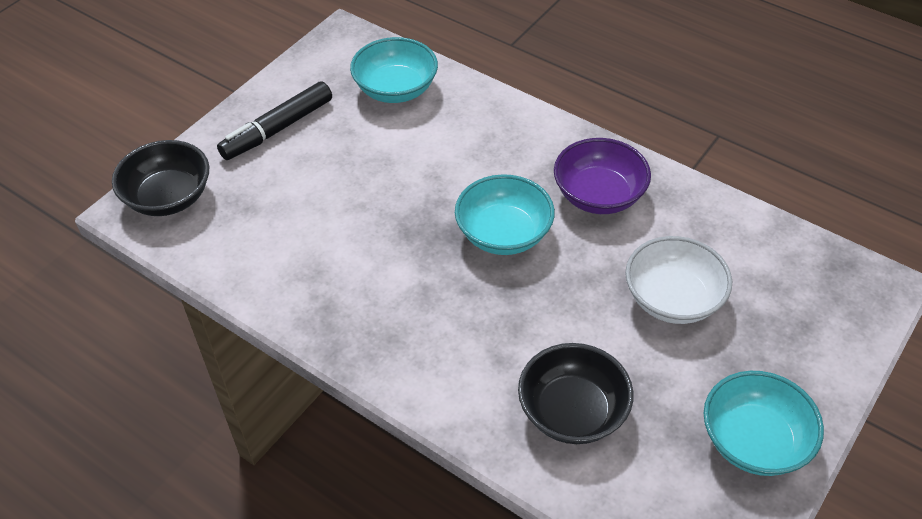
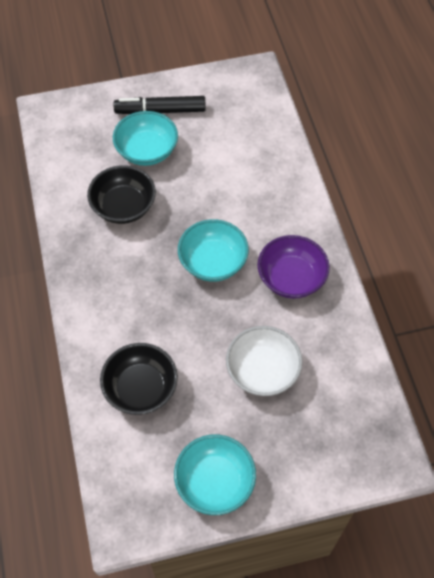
camera: 40 degrees right, 10 degrees up
black bowl [112,140,209,216] -> black bowl moved to [87,165,156,224]
turquoise bowl [350,37,438,103] -> turquoise bowl moved to [113,111,178,166]

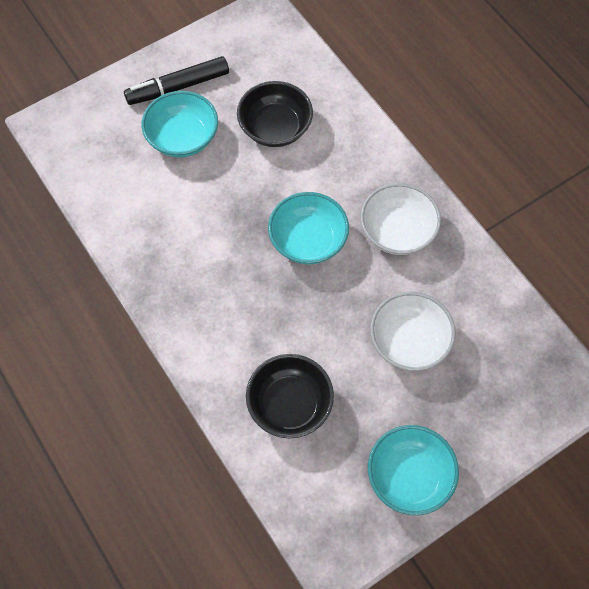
camera: 20 degrees left, 5 degrees up
black bowl [87,165,156,224] -> black bowl moved to [237,81,313,147]
purple bowl [258,235,330,299] -> white bowl [360,183,441,255]

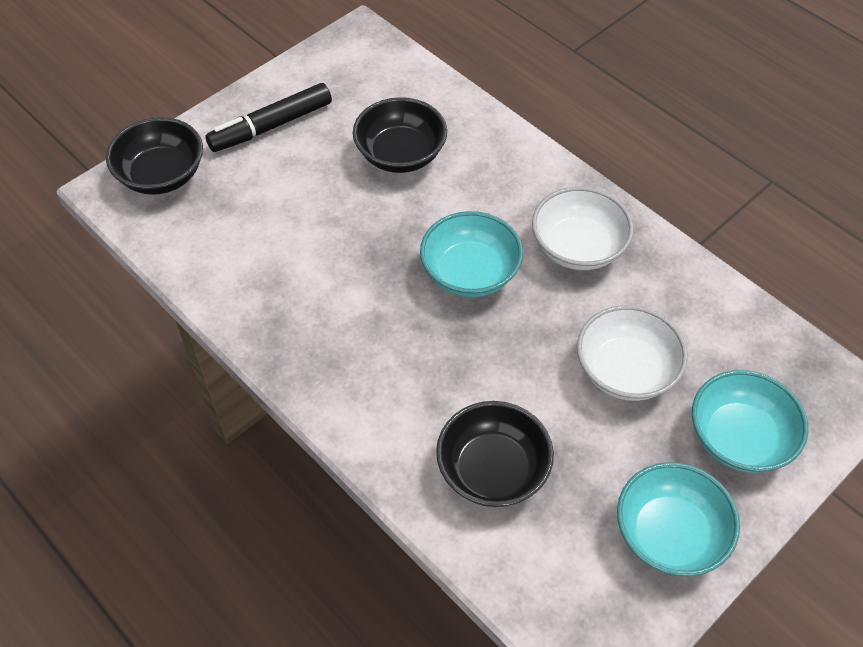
camera: 10 degrees left, 10 degrees down
turquoise bowl [141,91,218,157] -> turquoise bowl moved to [692,370,809,473]
none -> black bowl [106,117,203,195]

